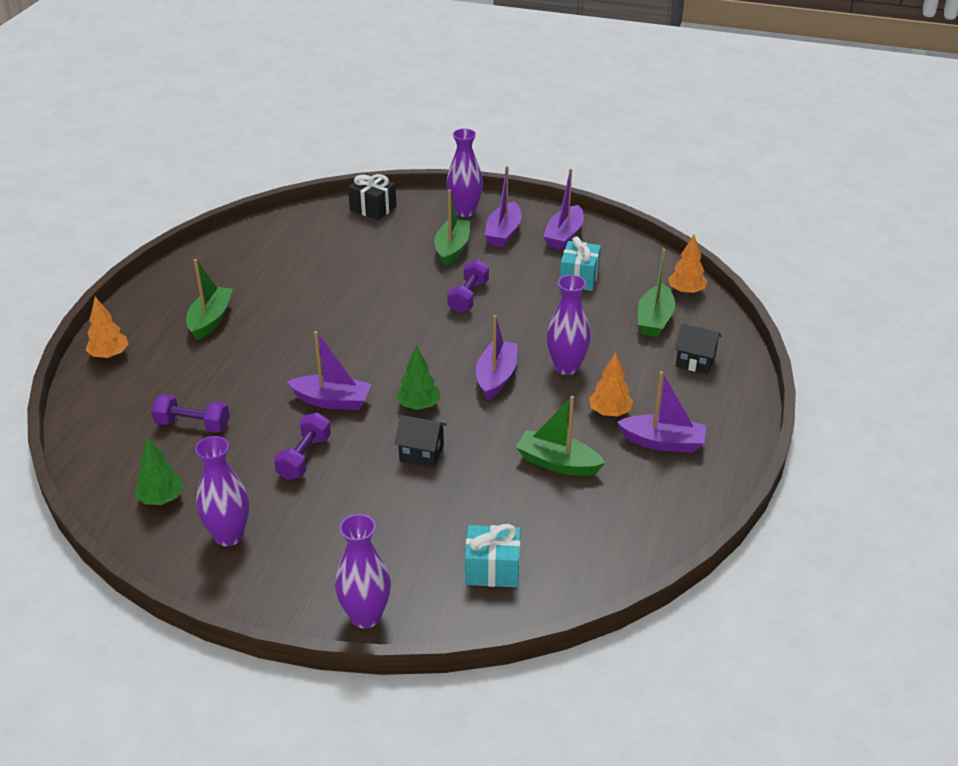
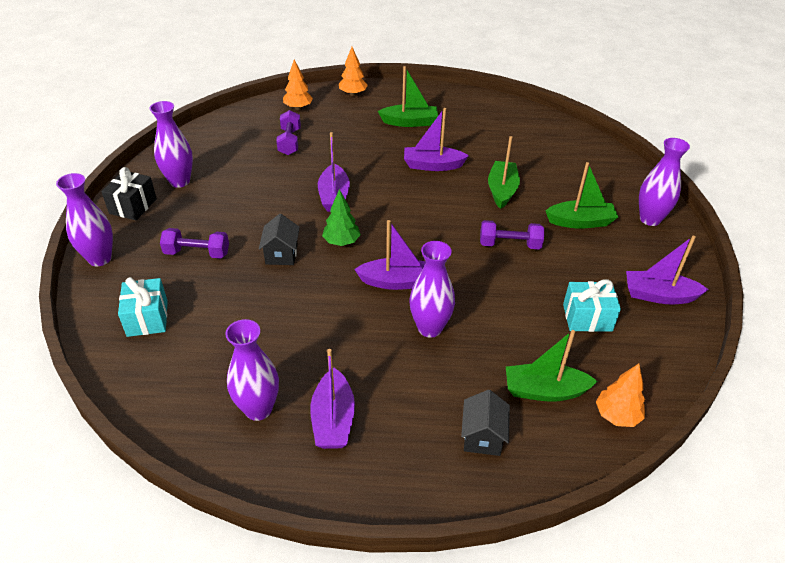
camera: 75 degrees right, 5 degrees up
green tree [135,437,184,505] -> none
purple dumbbell [274,413,331,480] -> purple dumbbell moved to [160,228,229,259]
black gift [348,174,397,220] -> black gift moved to [101,167,157,220]
purple boat [485,166,522,247] -> purple boat moved to [404,108,469,171]
green boat [516,396,605,476] -> green boat moved to [488,136,520,209]
orange tree [589,352,633,416] -> orange tree moved to [283,60,313,110]
none -> purple vase [225,319,279,421]

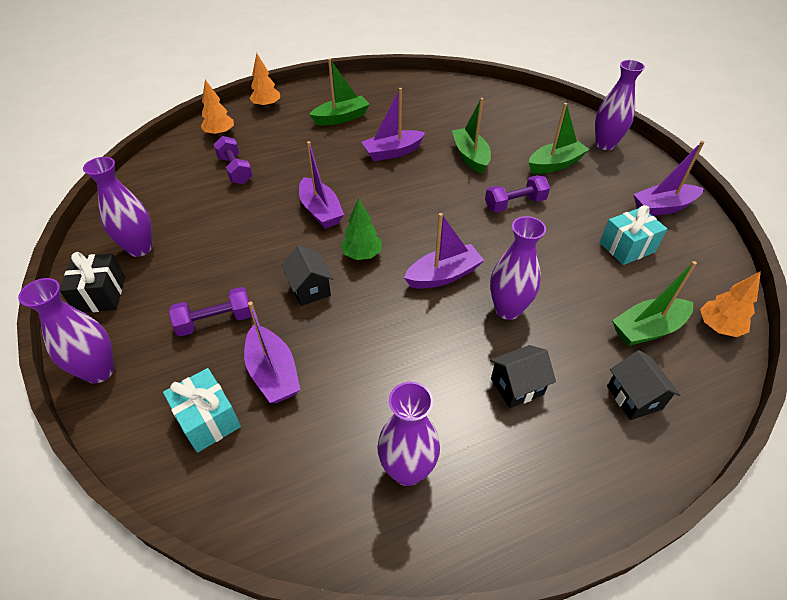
camera: 25 degrees left, 5 degrees up
purple boat [310,349,355,449] -> purple boat moved to [244,302,300,403]
none -> black house [490,345,556,408]

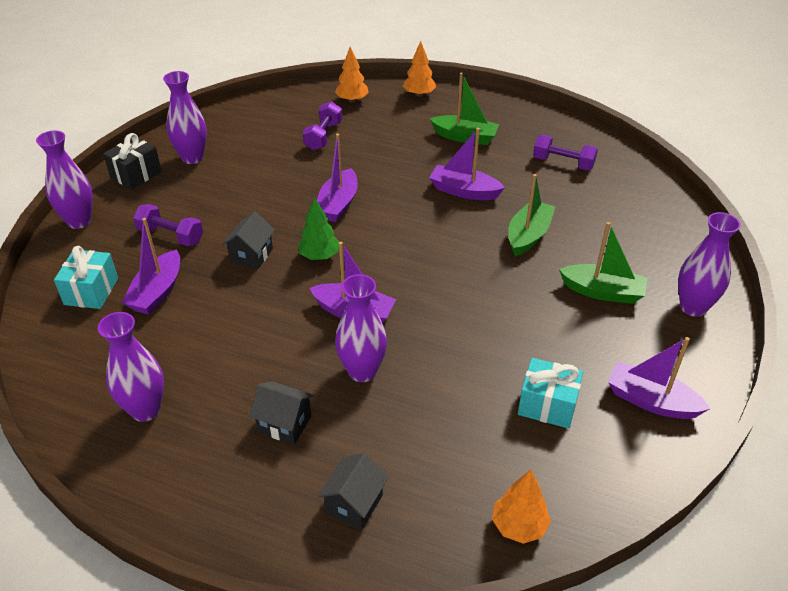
camera: 45 degrees right, 5 degrees down
purple dumbbell [485,175,550,213] -> purple dumbbell moved to [533,135,598,170]
green boat [612,261,697,346] -> none

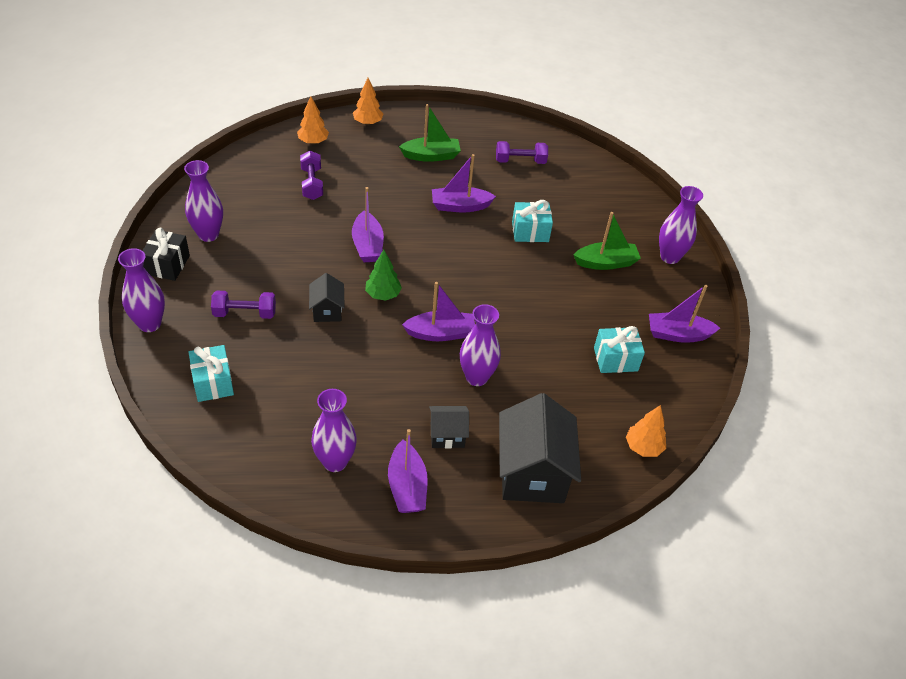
camera: 30 degrees left, 5 degrees up
purple boat [121,218,180,315] -> purple boat moved to [388,429,428,513]
black house [317,453,389,531] -> black house [499,393,581,503], size x1.98
green boat [508,174,555,256] -> turquoise gift [512,200,553,242]

